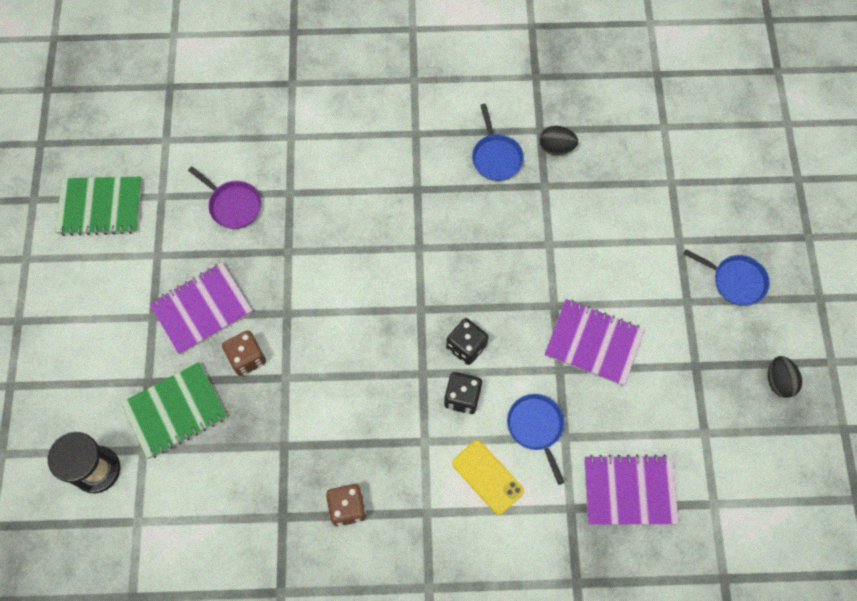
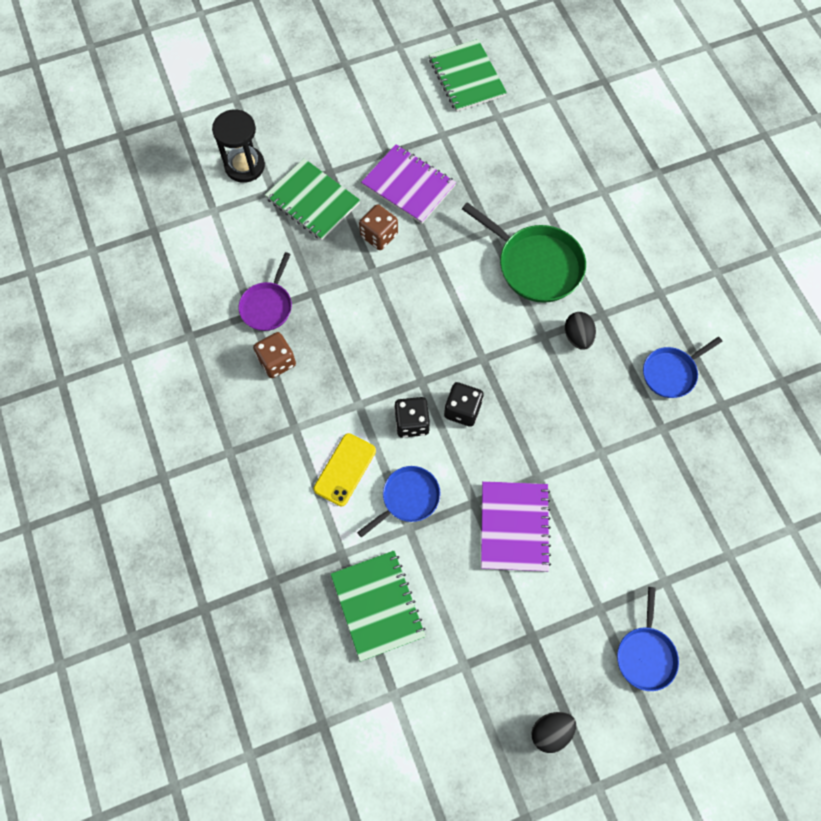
camera: 70 degrees right, 0 degrees up
purple pan [188,166,261,229] -> purple pan moved to [238,252,292,331]
black egg [540,126,578,155] -> black egg moved to [565,312,596,350]
purple notebook [584,454,679,525] -> green notebook [331,551,426,662]
none -> green pan [462,202,586,303]

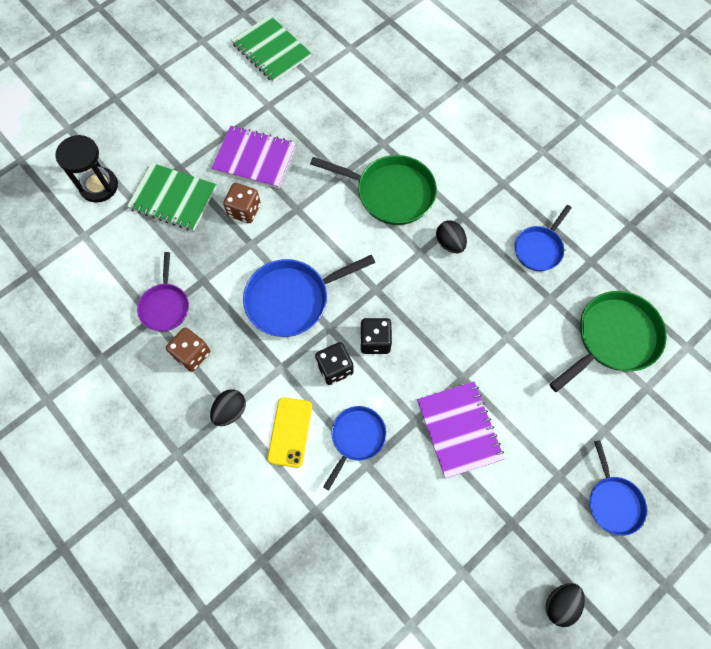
camera: 20 degrees left, 0 degrees up
green notebook [331,551,426,662] -> none
none -> black egg [210,389,246,426]
none -> blue pan [243,255,375,337]
none -> green pan [549,291,667,392]

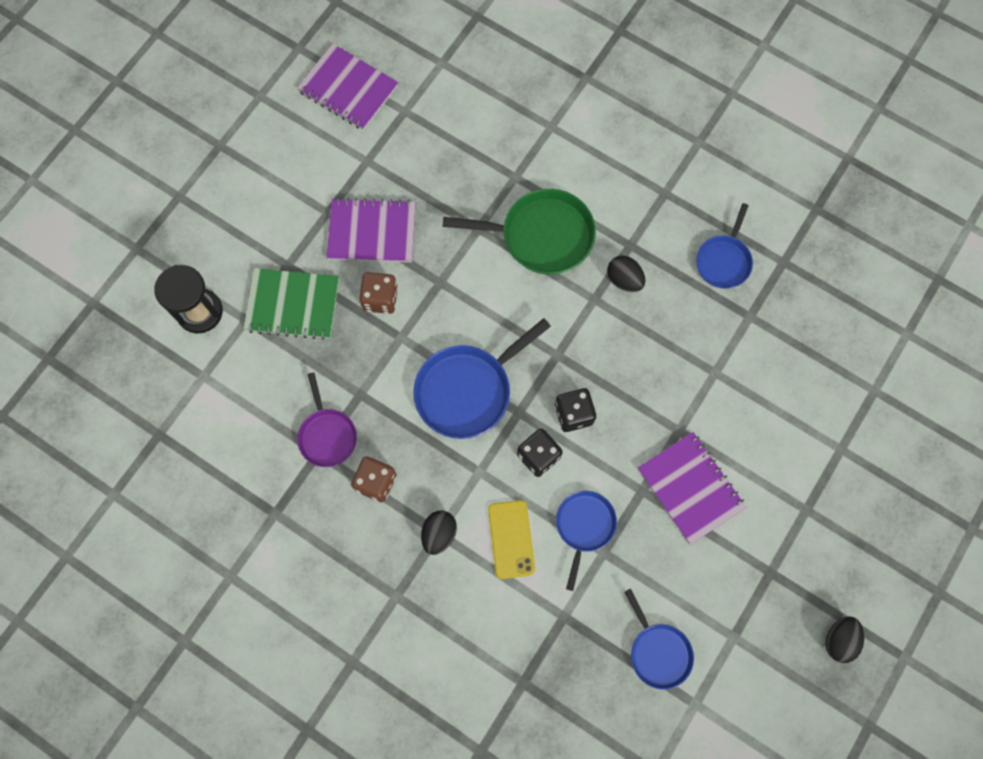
camera: 15 degrees left, 5 degrees up
green notebook [231,15,311,82] -> purple notebook [297,43,398,130]
green pan [549,291,667,392] -> none
blue pan [589,440,647,536] -> blue pan moved to [624,589,694,690]

